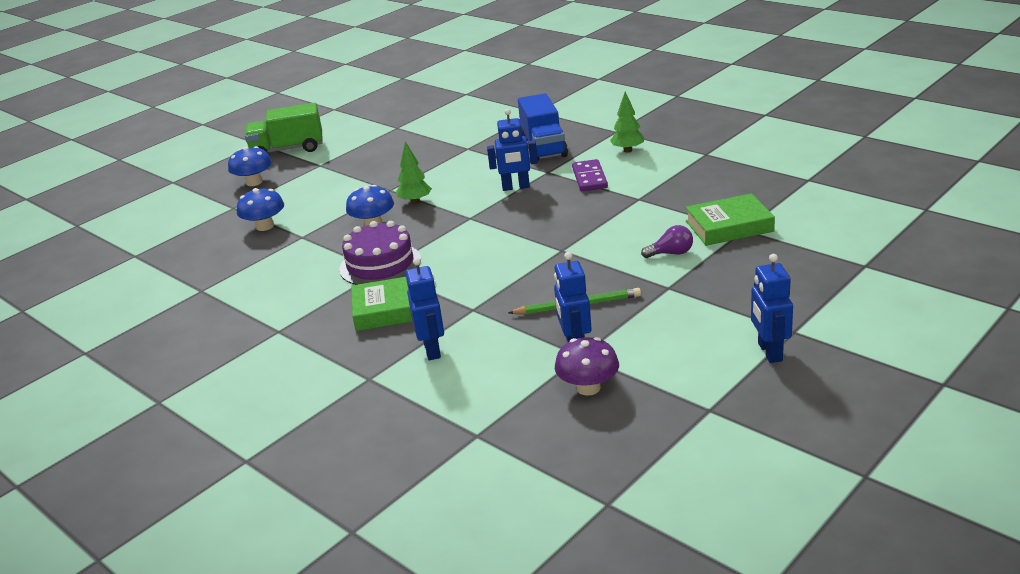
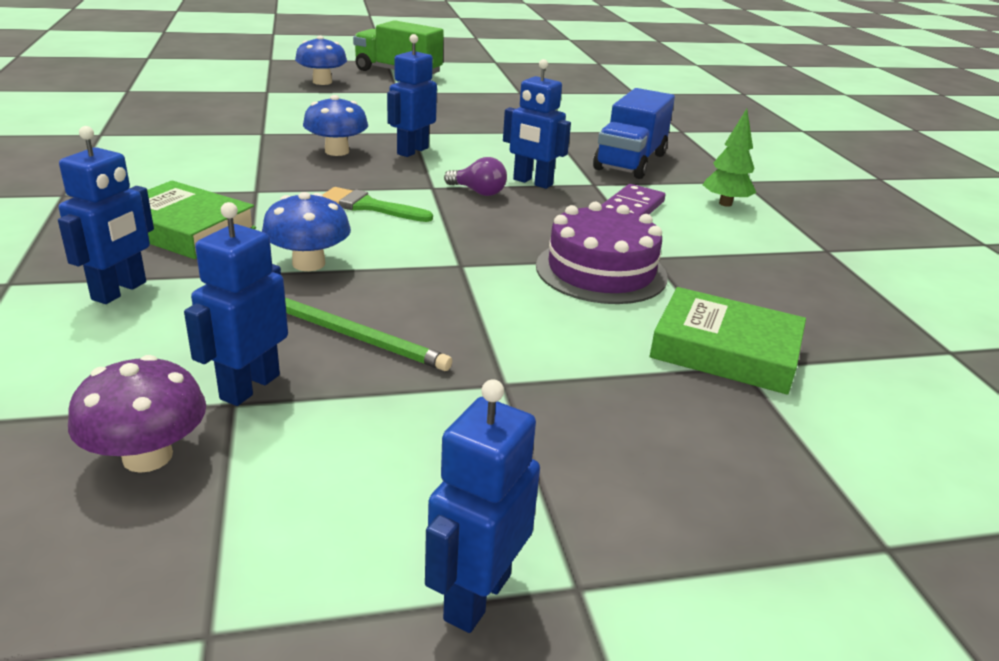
camera: 30 degrees right, 0 degrees up
blue mushroom [237,188,284,231] -> blue mushroom moved to [262,192,351,271]
purple cake [339,221,421,285] -> purple cake moved to [536,202,668,304]
green tree [396,141,432,204] -> blue robot [387,34,437,157]
purple light bulb [641,225,693,258] -> purple light bulb moved to [444,157,507,196]
none -> green brush [322,187,433,222]

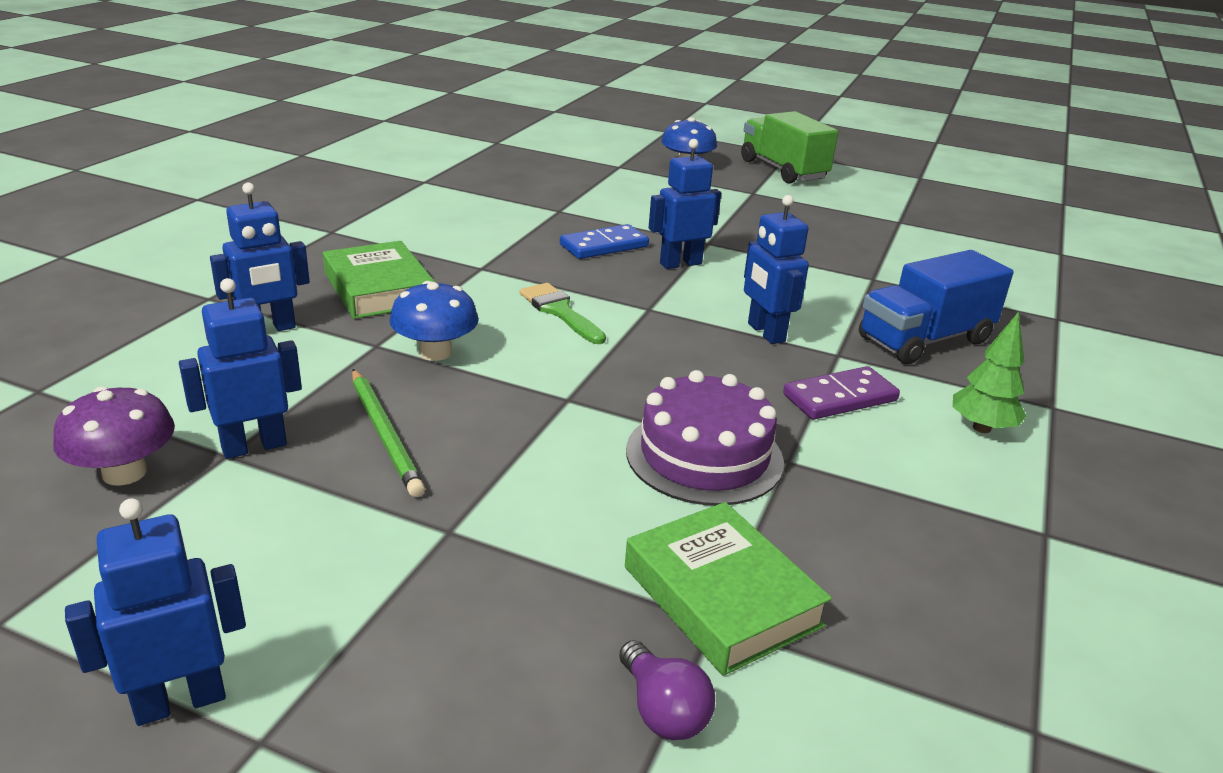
camera: 35 degrees right, 0 degrees up
blue mushroom [303,95,368,156] -> blue domino [560,224,649,259]
purple light bulb [444,157,507,196] -> purple light bulb moved to [619,640,715,740]

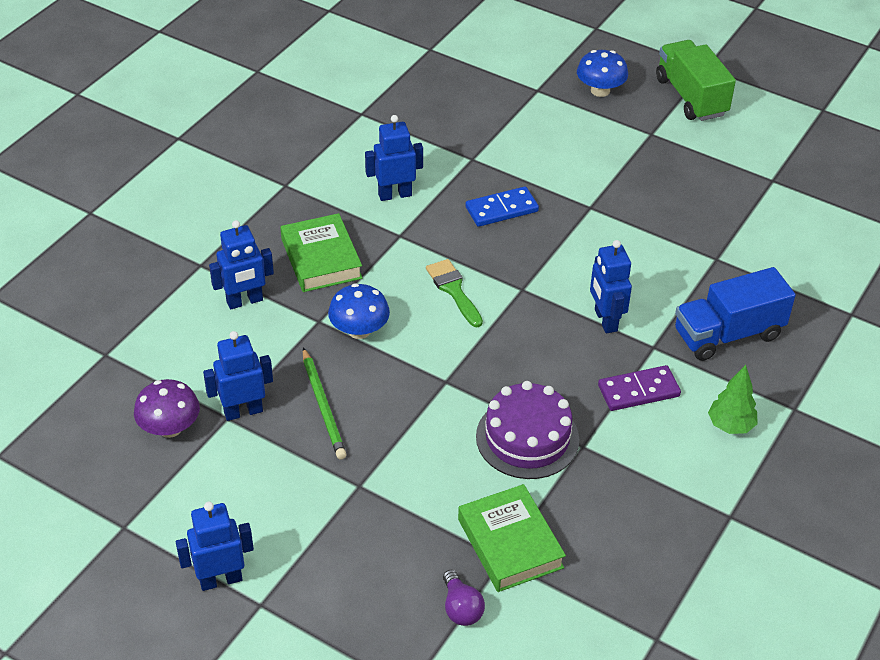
camera: 10 degrees right, 15 degrees up
blue robot [649,139,721,269] -> blue robot moved to [365,115,423,201]

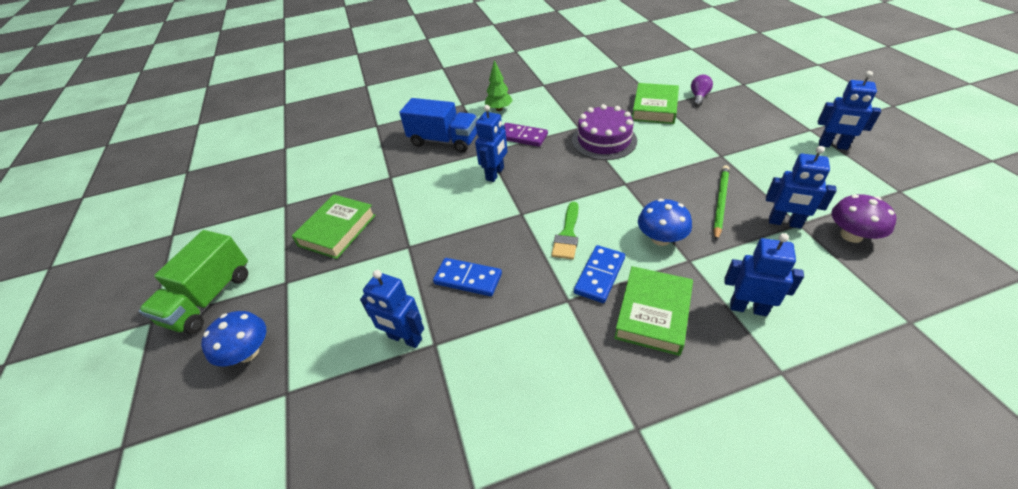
camera: 135 degrees left, 0 degrees up
blue robot [365,115,423,201] -> blue robot moved to [360,270,424,348]
none -> green book [292,194,376,259]
none -> blue domino [574,245,625,303]

